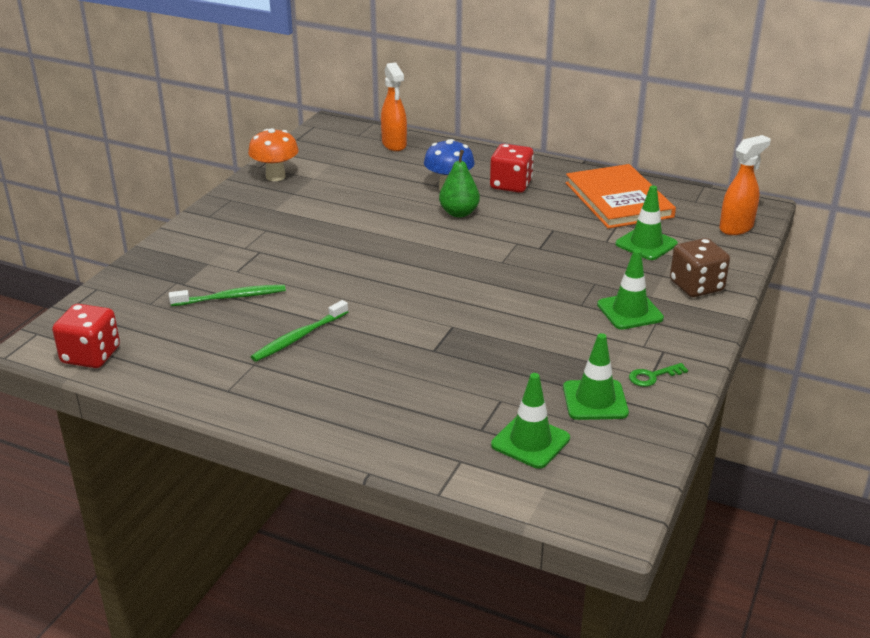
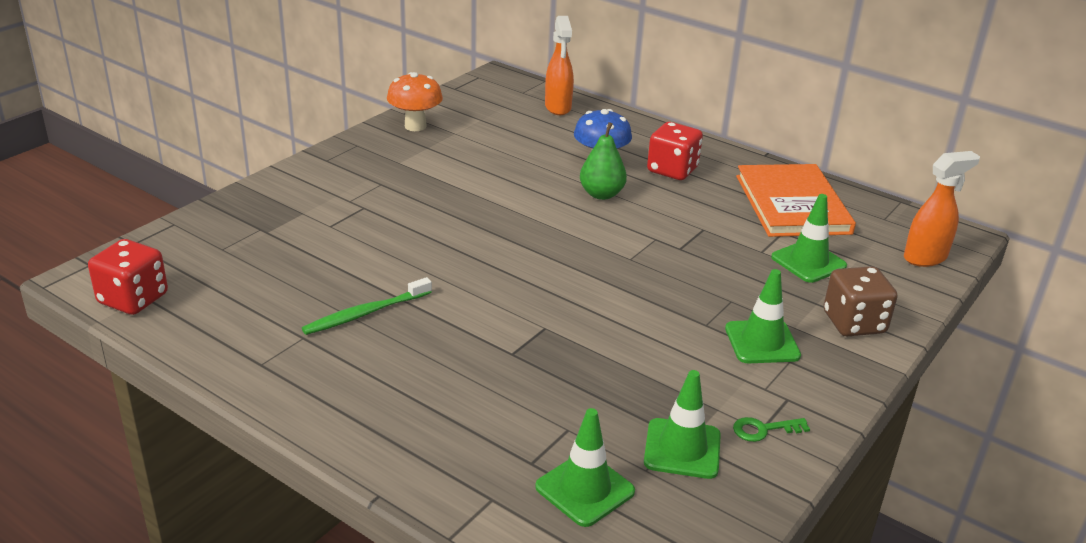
camera: 10 degrees right, 0 degrees up
green toothbrush [169,285,286,306] -> none

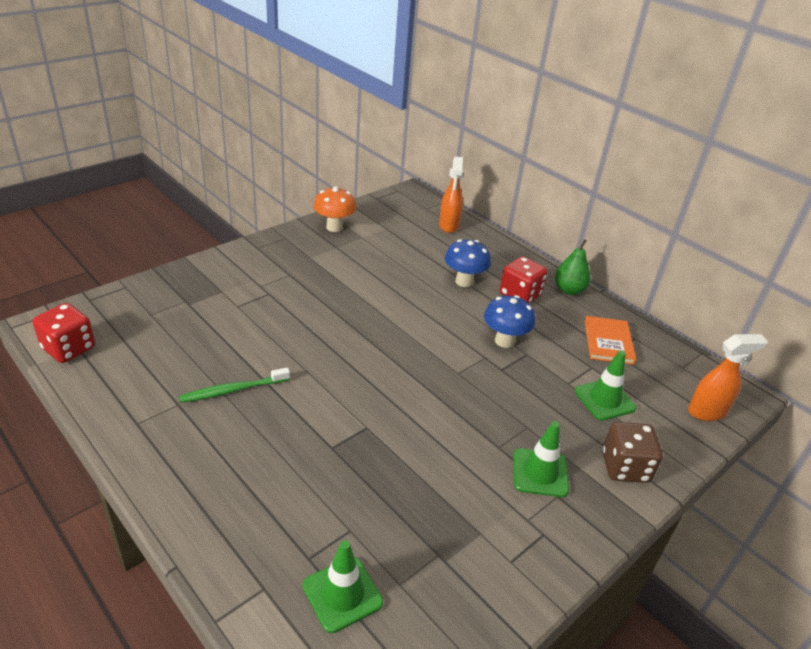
camera: 10 degrees right, 5 degrees up
green pear [580,122,627,200] -> green pear moved to [555,239,591,295]
green traffic cone [644,370,721,479] -> none
green key [733,417,810,442] -> none
orange book [736,164,856,237] -> orange book [584,316,636,365], size x0.62
none -> blue mushroom [484,295,535,348]

